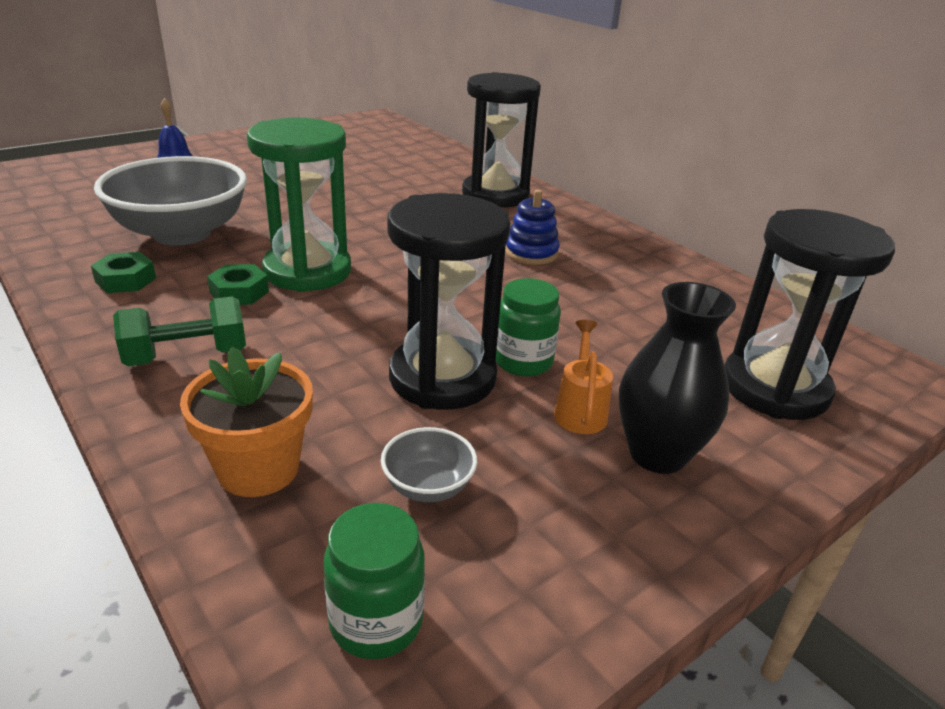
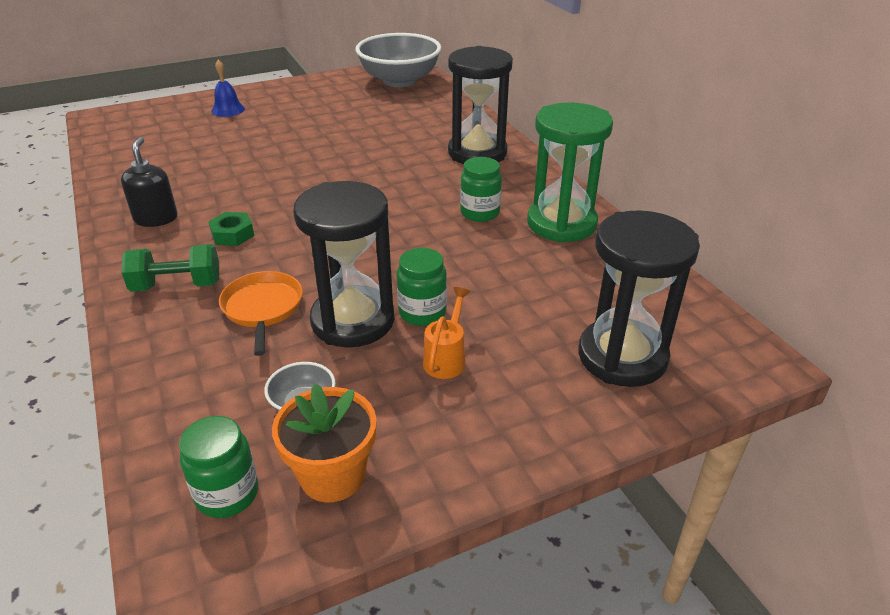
camera: 15 degrees right, 5 degrees up
green nut [91,252,156,293] -> black soap dispenser [121,137,178,227]
grey bowl [94,156,247,245] -> grey bowl moved to [356,33,441,87]
orange flower pot [180,346,313,497] -> orange flower pot moved to [272,384,376,502]
green hourglass [247,118,351,292] -> green hourglass moved to [527,102,613,243]
blue stacking toy [505,190,560,265] -> green jar [460,157,502,222]
black vase [619,282,736,474] -> none
none -> orange pan [219,271,303,356]

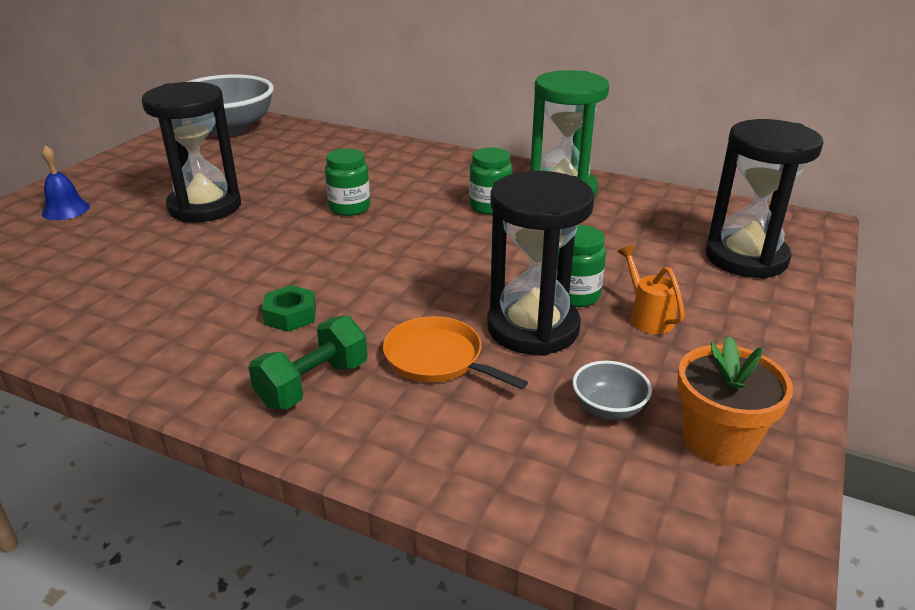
camera: 40 degrees left, 5 degrees down
black soap dispenser [121,137,178,227] -> none
green jar [179,416,258,518] -> green jar moved to [325,148,370,216]
black hourglass [448,46,513,164] -> black hourglass moved to [142,82,241,223]

